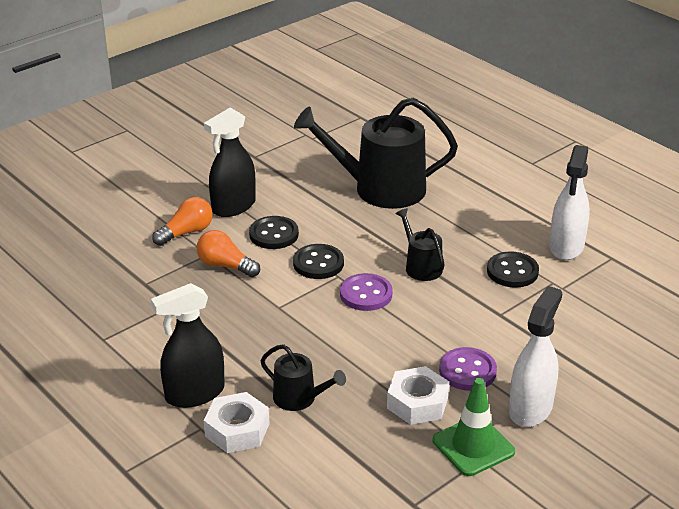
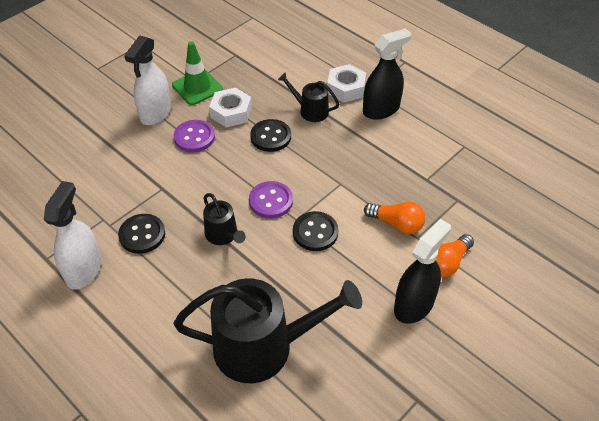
camera: 175 degrees right, 15 degrees up
black button [249,216,299,249] -> black button moved to [250,119,291,152]

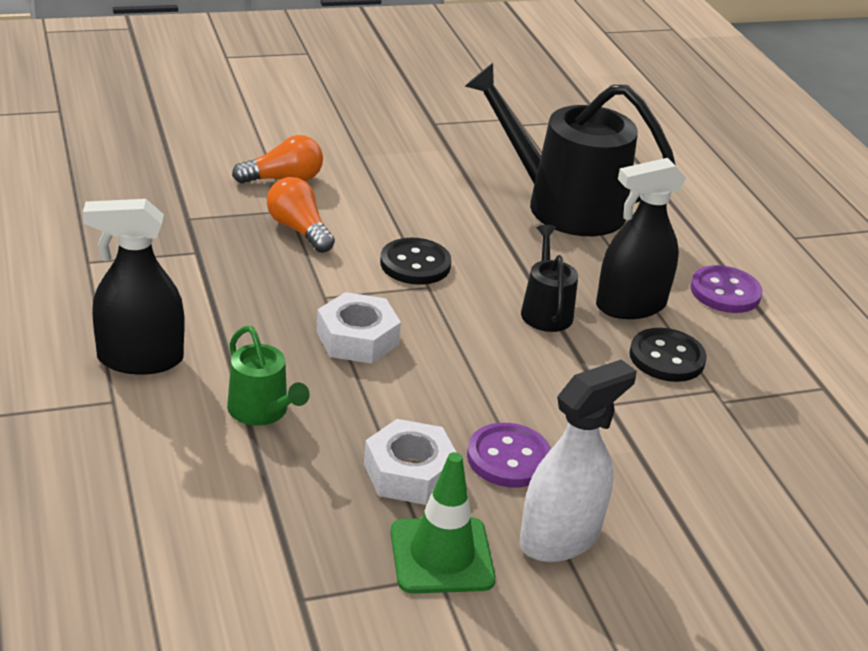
camera: 155 degrees left, 15 degrees down
white spray bottle [44,181,101,290] -> none
purple button [249,181,293,218] -> purple button moved to [690,265,763,313]
black button [250,119,291,152] -> none
black watering can [278,72,339,122] -> green watering can [227,326,310,426]
white nut [327,64,366,103] -> white nut moved to [317,292,401,364]
black spray bottle [394,219,451,324] -> black spray bottle moved to [596,158,686,319]

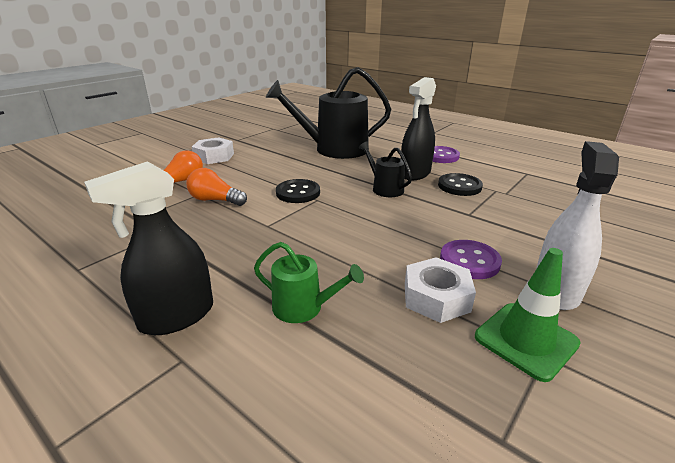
camera: 30 degrees left, 5 degrees down
white nut [317,292,401,364] -> white nut moved to [192,137,234,164]

